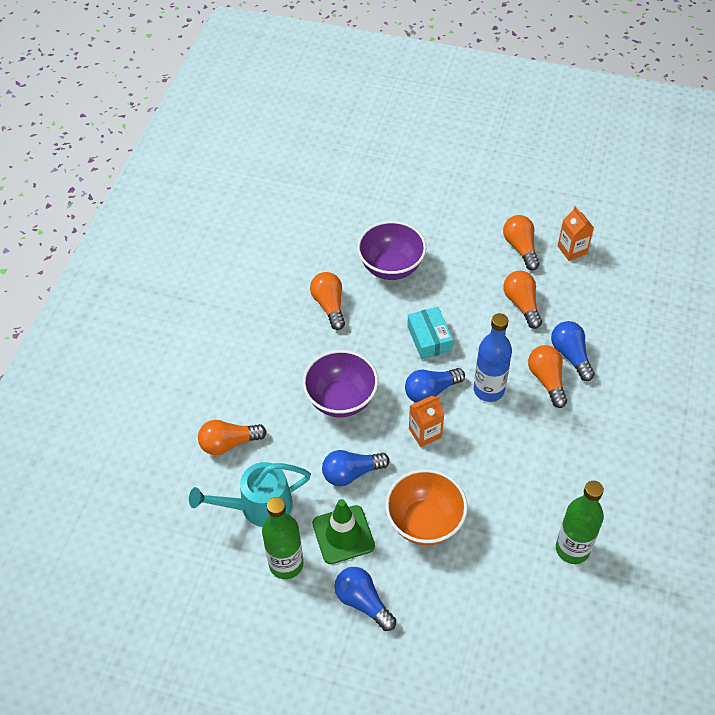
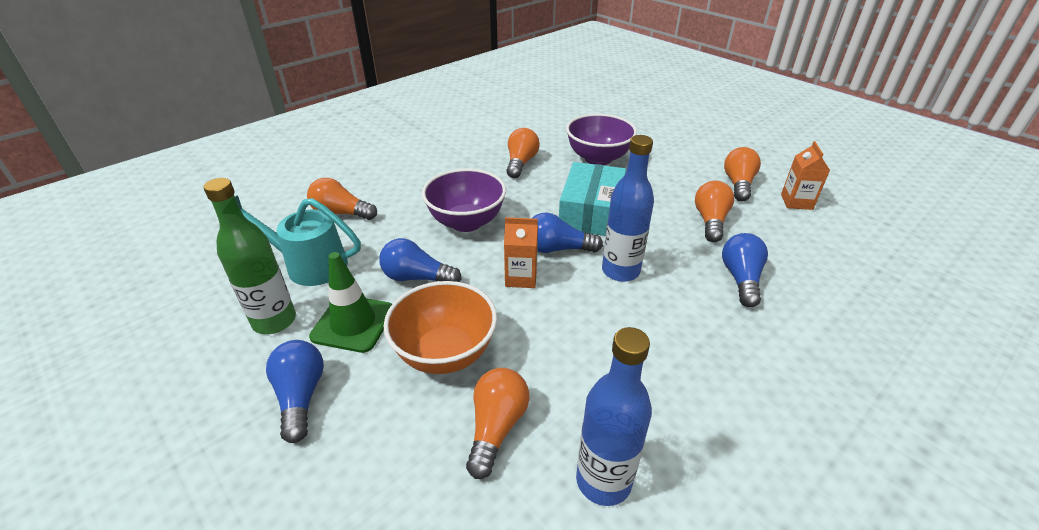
camera: 30 degrees right, 15 degrees down
turquoise box [407,307,453,360] -> turquoise box [559,162,626,236], size x1.51
orange light bulb [528,345,567,408] -> orange light bulb moved to [466,368,530,479]
green bottle [556,481,604,564] -> blue bottle [576,327,652,506]

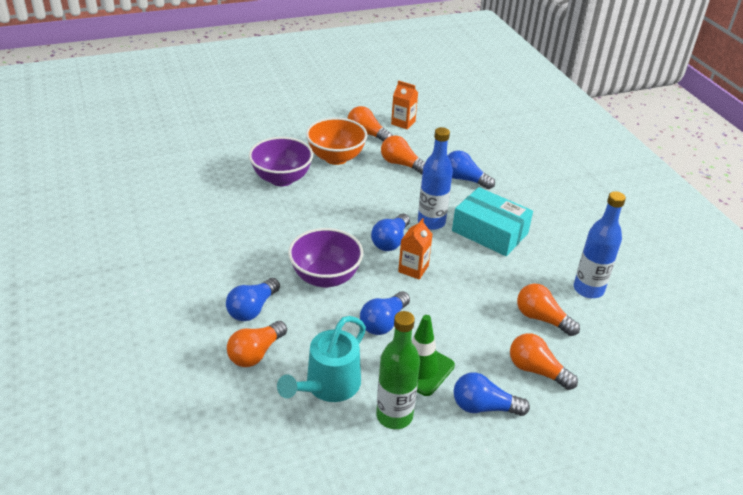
camera: 70 degrees left, 0 degrees up
orange bowl [384,281,497,374] -> orange bowl moved to [306,118,367,165]
orange light bulb [506,128,540,178] -> orange light bulb moved to [510,333,578,390]
turquoise box [559,162,626,236] -> turquoise box moved to [452,187,533,256]
none -> blue light bulb [226,278,280,321]

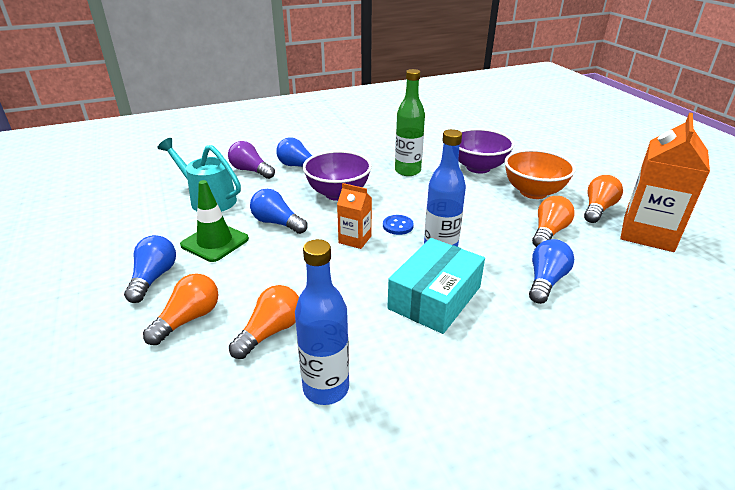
camera: 90 degrees right, 5 degrees down
orange light bulb [227,321,287,367] -> purple light bulb [228,141,275,179]
blue light bulb [371,213,410,251] -> blue button [383,215,414,235]
green bottle [376,311,420,429] -> green bottle moved to [395,69,425,176]
orange carton [391,80,418,129] -> orange carton [620,113,710,252], size x1.97

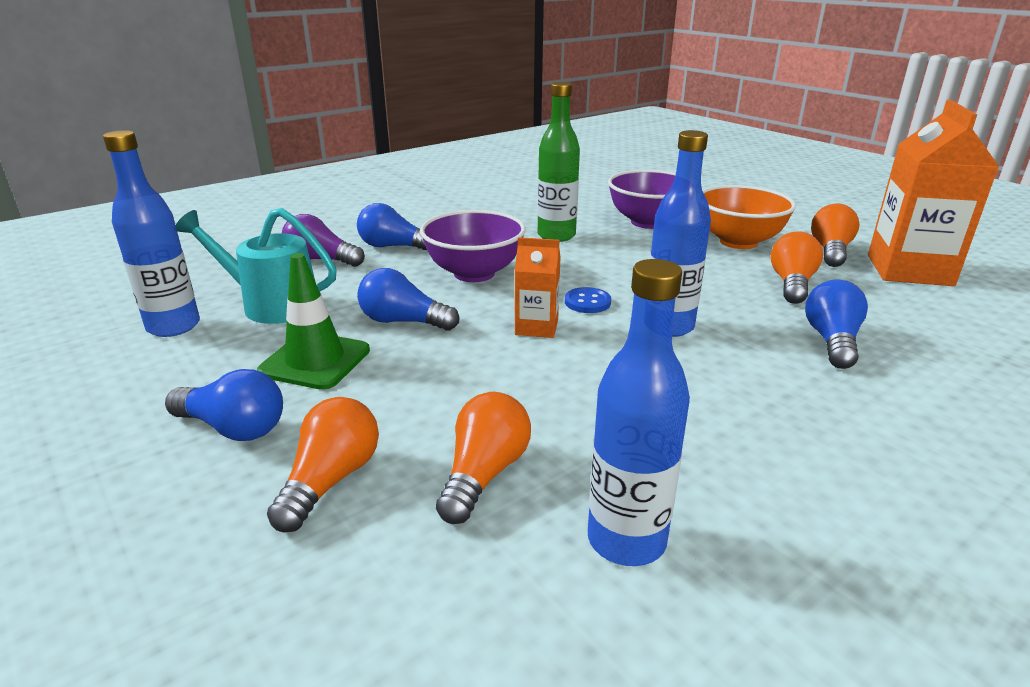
camera: 15 degrees left, 5 degrees down
blue light bulb [124,235,176,303] -> blue light bulb turned 120 degrees clockwise [165,369,283,441]
turquoise box [387,238,485,334] -> none
none -> blue bottle [103,130,200,337]

